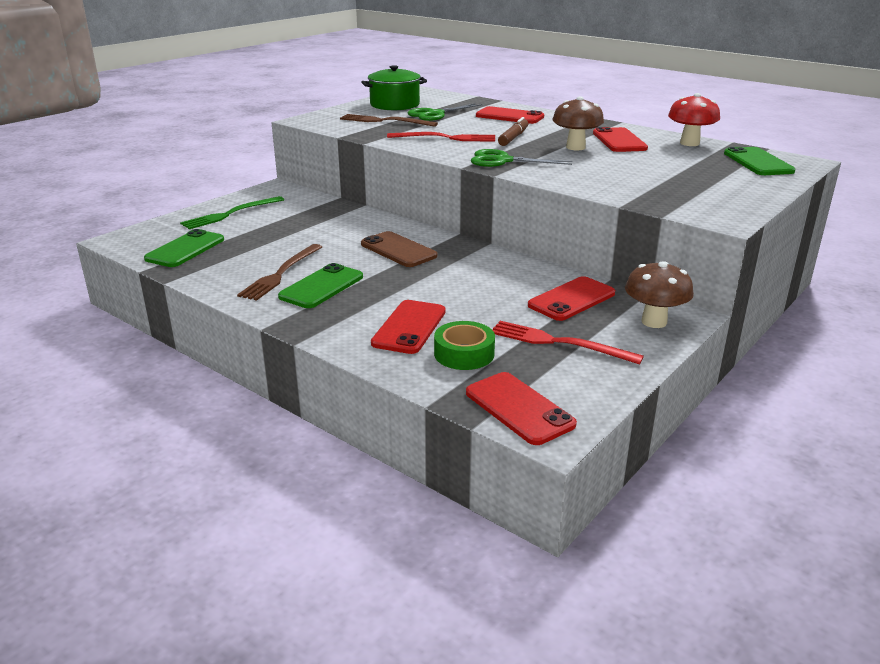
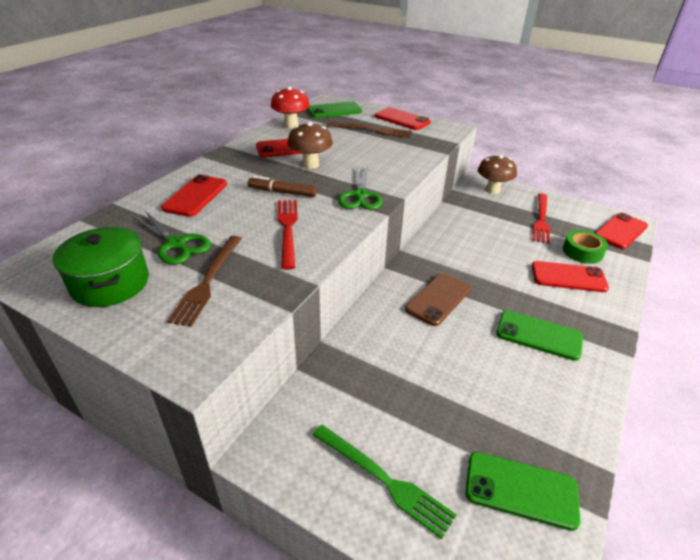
camera: 100 degrees left, 10 degrees up
brown fork [237,244,322,301] -> brown fork moved to [327,122,412,138]
red phone [528,276,615,321] -> red phone moved to [375,107,431,130]

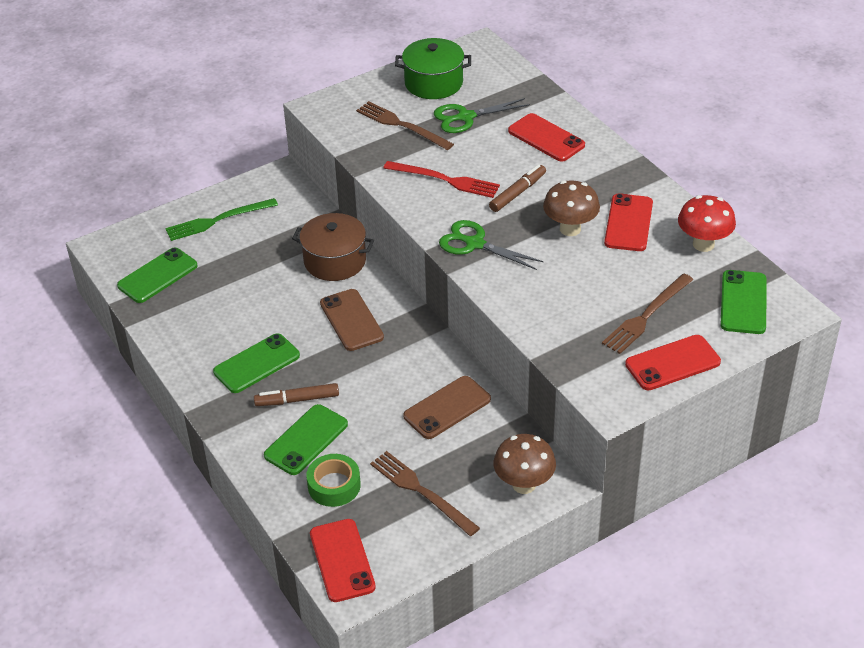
camera: 120 degrees right, 5 degrees up
red phone [531,261,609,292] -> green phone [264,404,348,475]
red fork [533,193,550,244] -> brown fork [370,451,480,536]
none -> brown marker [254,383,339,406]
none -> brown pot [292,213,374,281]
none -> brown phone [403,376,491,439]

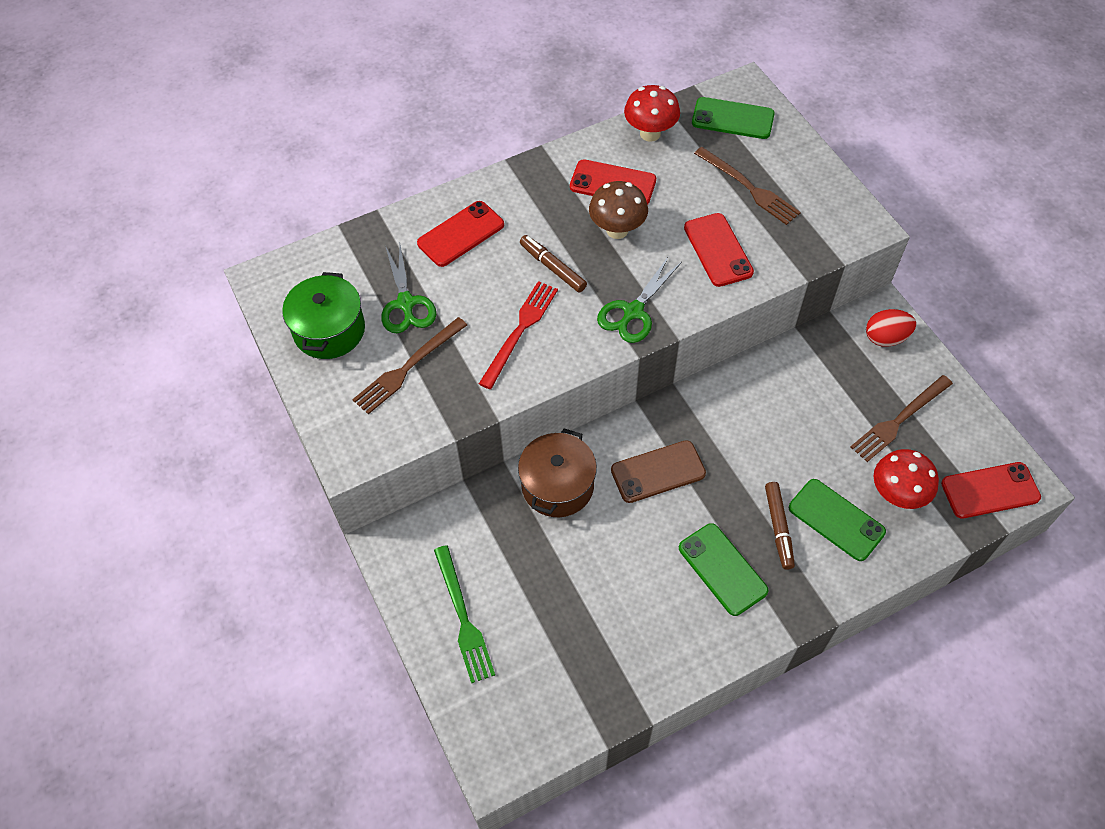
camera: 85 degrees left, 15 degrees up
green phone [117,248,198,303] -> none
green tape [306,454,361,507] -> red mushroom [874,449,939,509]
brown phone [403,376,491,439] -> none
brown mushroom [493,434,556,494] -> red egg [866,309,916,347]
red phone [625,335,721,391] -> red phone moved to [684,213,754,287]

